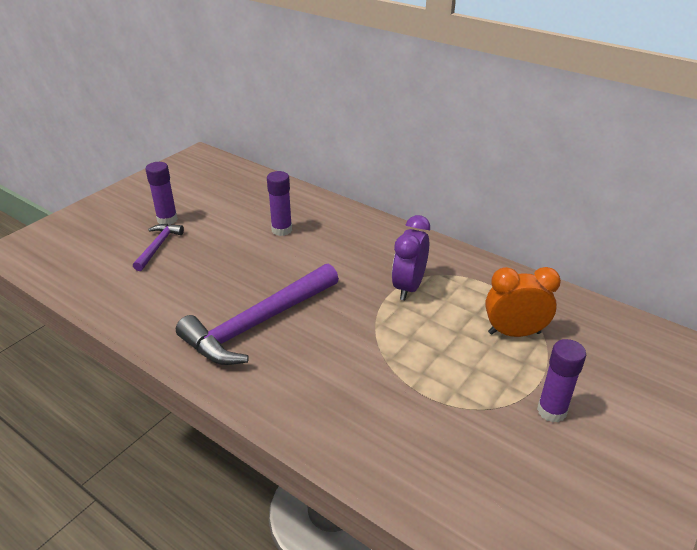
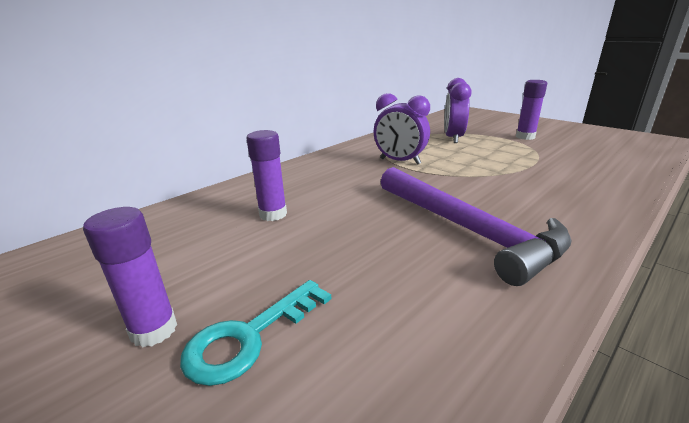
camera: 80 degrees left, 10 degrees down
purple hammer [133,224,184,271] -> turquoise key [180,280,332,386]
orange clock [485,267,561,337] -> purple clock [444,78,471,143]

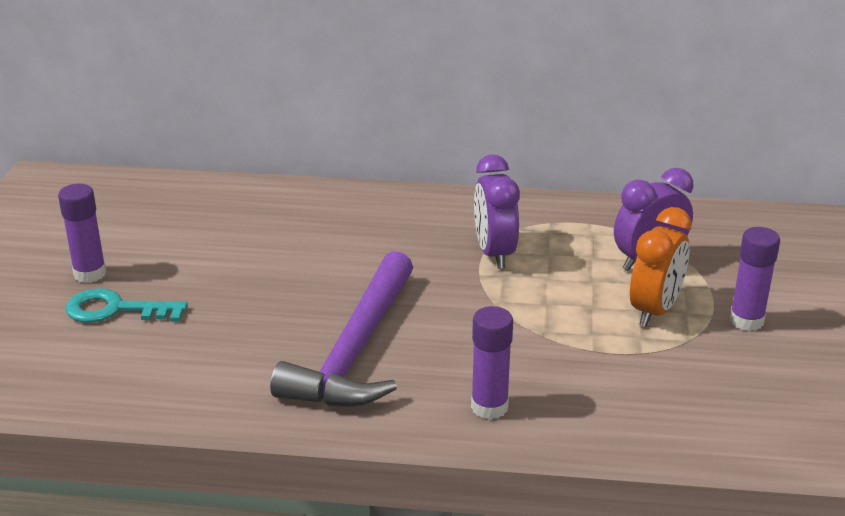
camera: 50 degrees right, 5 degrees up
purple glue stick [246,130,287,221] -> purple glue stick moved to [471,306,513,419]
none -> orange clock [630,207,692,327]

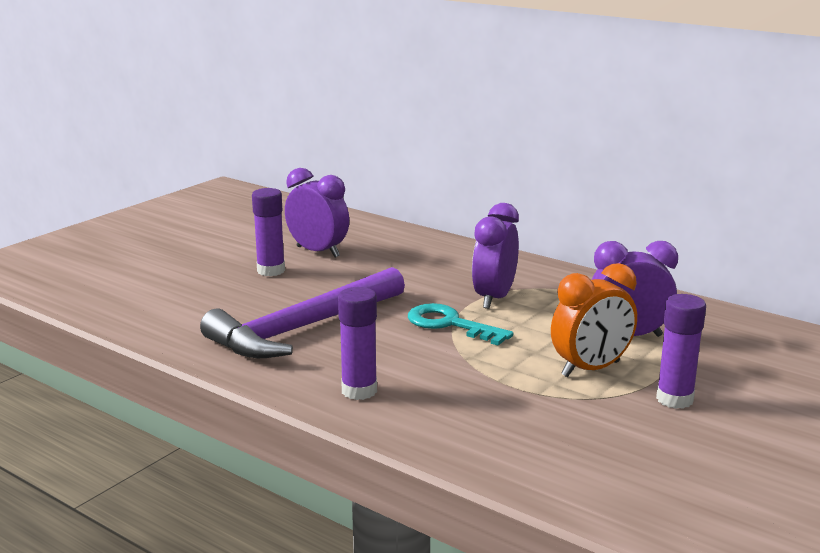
camera: 30 degrees right, 10 degrees down
purple glue stick [58,184,107,283] -> purple glue stick moved to [252,188,285,276]
turquoise key [66,288,188,323] -> turquoise key moved to [408,303,513,346]
none -> purple clock [285,168,349,258]

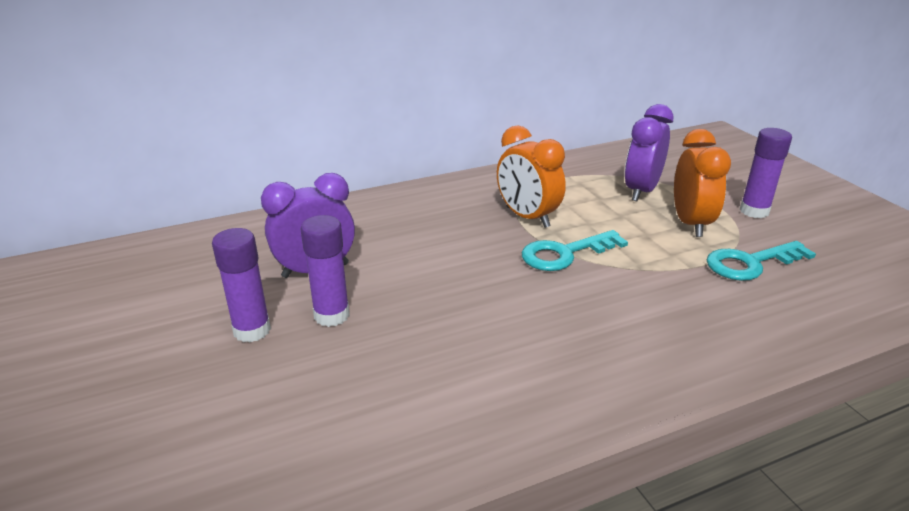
camera: 60 degrees left, 10 degrees up
purple hammer [200,267,405,358] -> none
purple glue stick [338,287,377,400] -> purple glue stick moved to [212,228,271,343]
purple clock [472,203,519,309] -> orange clock [497,126,566,228]
none -> turquoise key [707,241,816,281]

